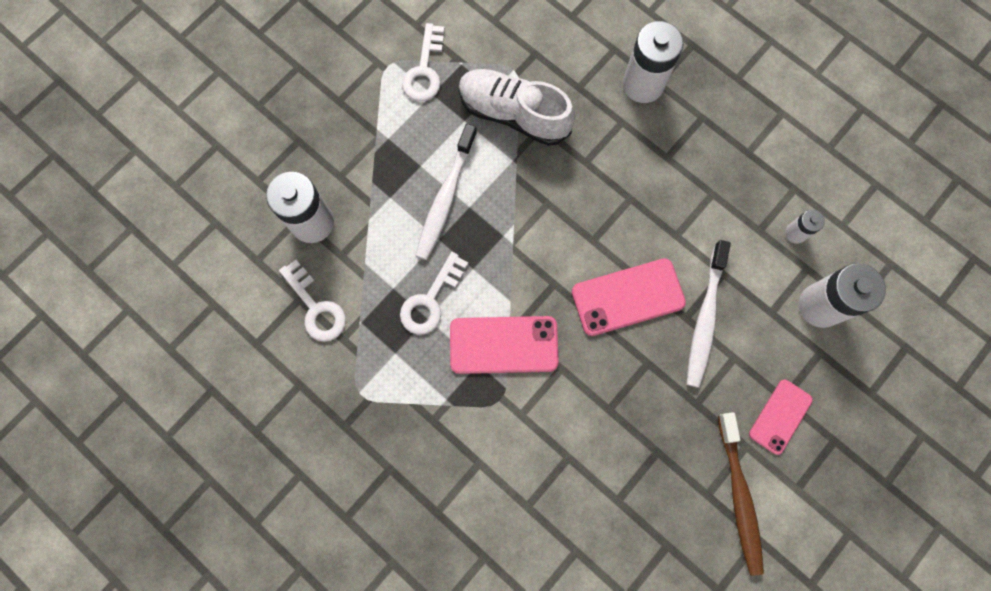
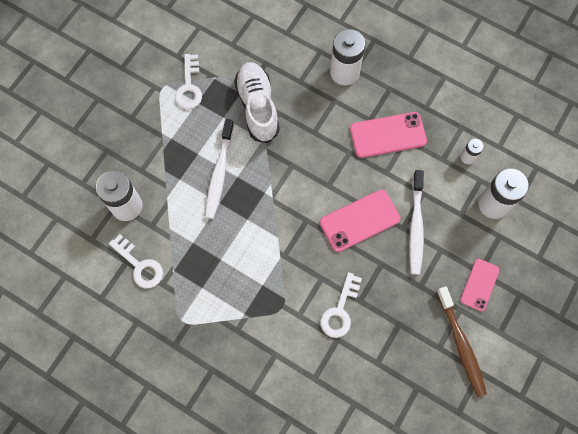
camera: 10 degrees left, 5 degrees down
white key [400,252,468,335] -> white key moved to [320,272,362,338]
pink phone [450,316,559,374] -> pink phone moved to [350,112,427,158]
white shoe [459,69,575,146] -> white shoe turned 60 degrees clockwise [234,62,280,143]

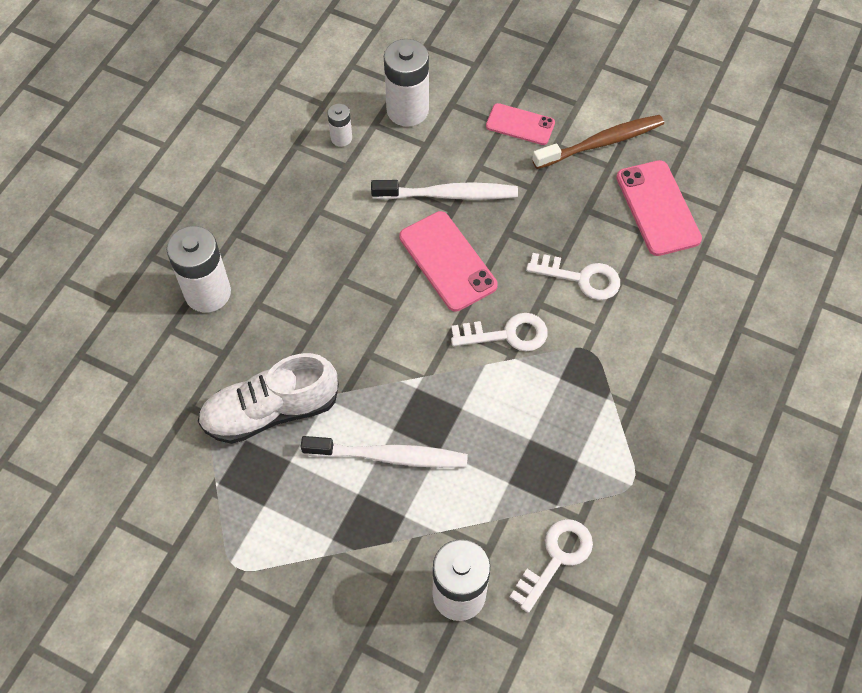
camera: 95 degrees left, 10 degrees down
white key [175,54,202,109] -> white key moved to [451,313,548,351]
pink phone [350,112,427,158] -> pink phone moved to [616,160,702,256]

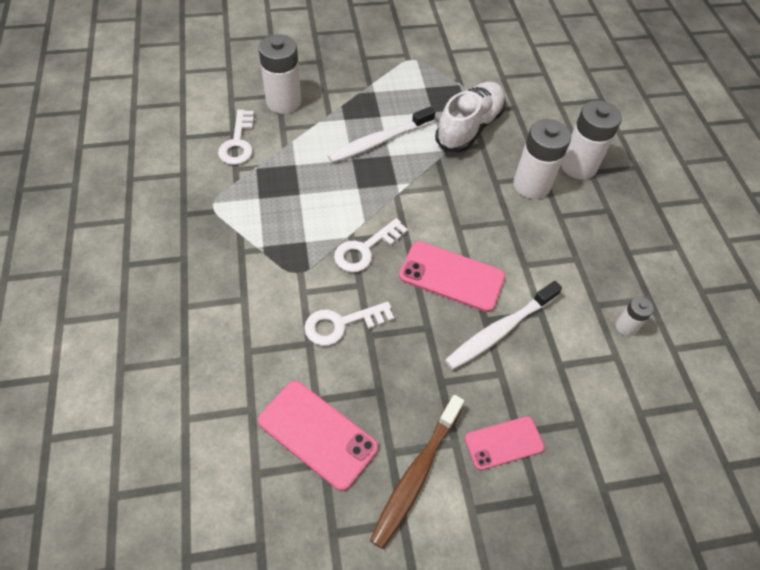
camera: 140 degrees right, 5 degrees down
white battery [384,39,429,127] -> white battery moved to [513,119,571,199]

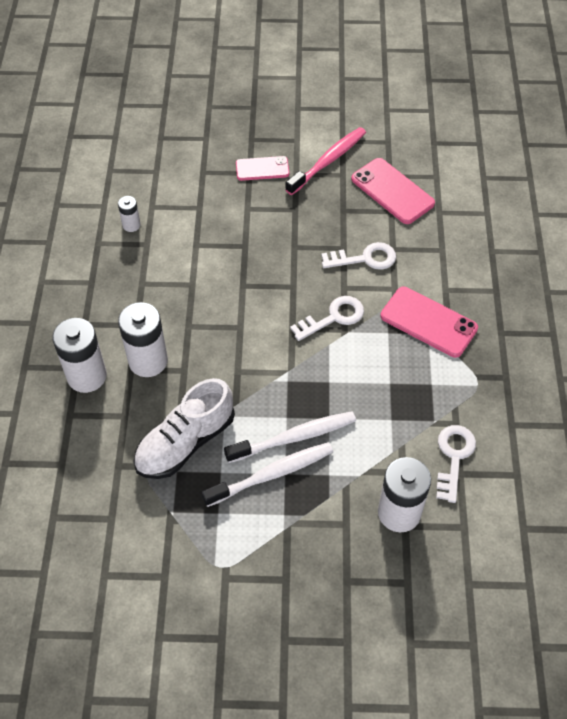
camera: 165 degrees left, 0 degrees up
brown toothbrush [370,395,464,549] -> pink toothbrush [285,127,366,195]
pink phone [399,241,505,312] -> pink phone moved to [380,287,478,358]
white toothbrush [445,281,562,370] -> white toothbrush moved to [201,442,333,507]

